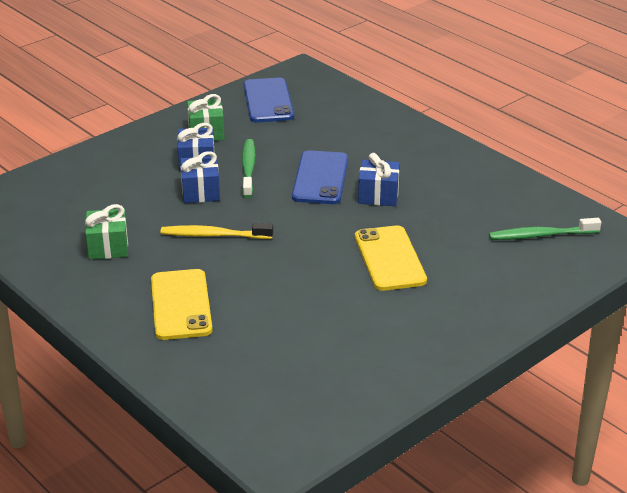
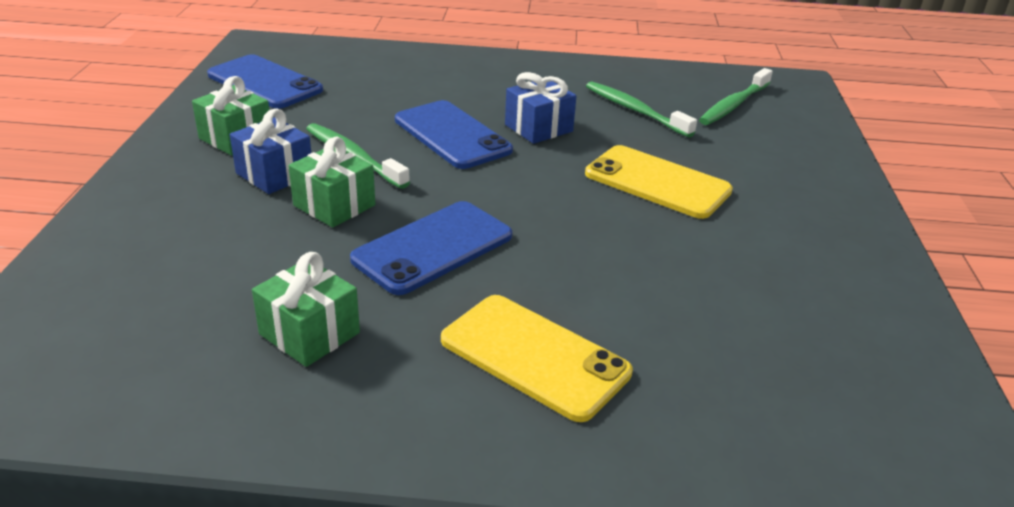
camera: 45 degrees left, 0 degrees up
yellow toothbrush [161,223,273,239] -> blue phone [350,201,512,295]
blue gift [180,151,220,203] -> green gift [289,137,375,227]
none -> green toothbrush [586,81,697,137]

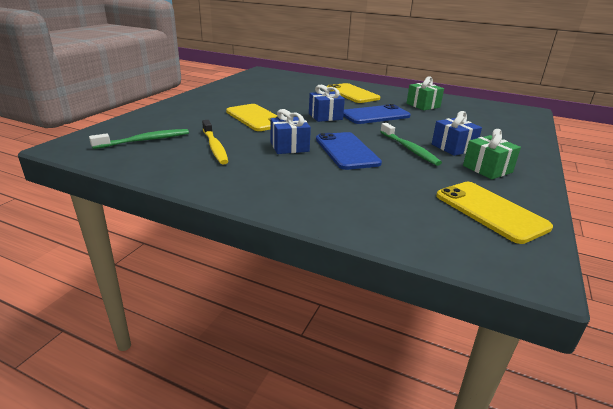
camera: 160 degrees left, 5 degrees down
blue phone [207,54,323,109] -> yellow phone [436,182,553,244]
green gift [289,137,375,227] -> none
green toothbrush [586,81,697,137] -> yellow toothbrush [202,120,228,164]
none -> blue gift [309,85,345,122]

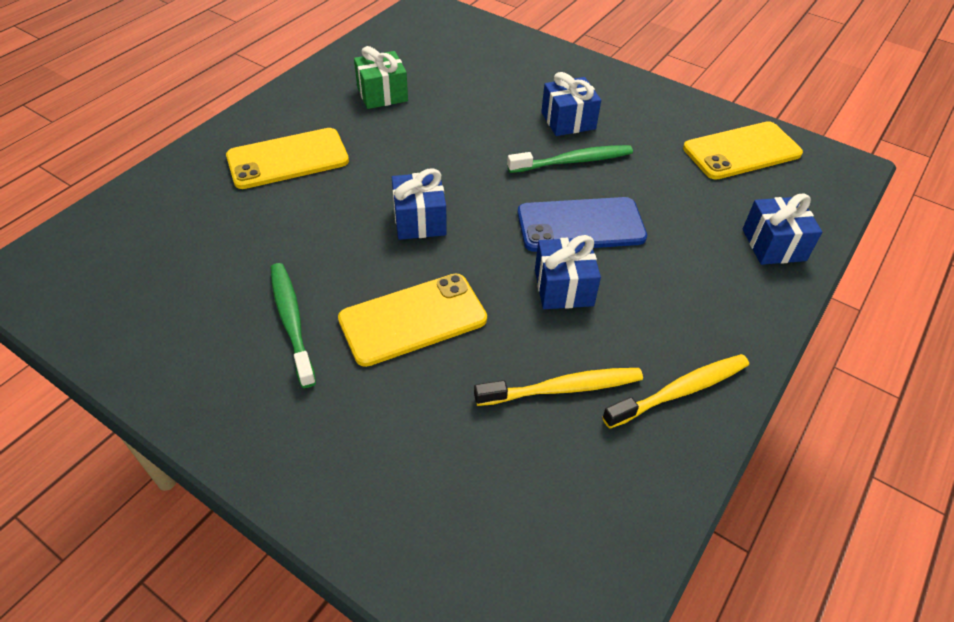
camera: 80 degrees left, 20 degrees up
green toothbrush [89,129,189,149] -> green toothbrush moved to [270,263,316,388]
blue phone [343,104,411,124] -> none
green gift [463,129,521,179] -> none
none -> yellow toothbrush [602,354,749,429]
none -> blue gift [743,193,822,265]

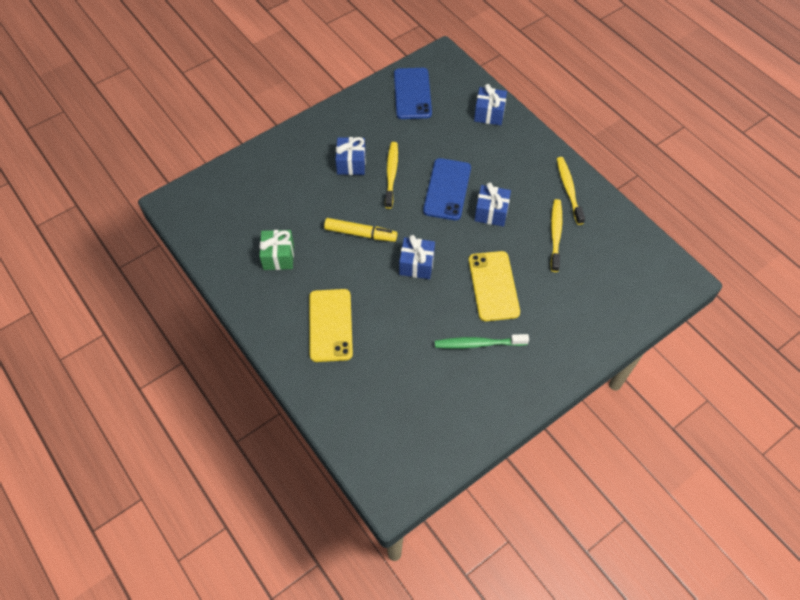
camera: 70 degrees left, 10 degrees up
green toothbrush [507,145,633,173] -> yellow toothbrush [385,142,398,209]
yellow phone [683,121,803,180] -> blue phone [394,68,432,119]
none -> yellow marker [324,218,398,242]

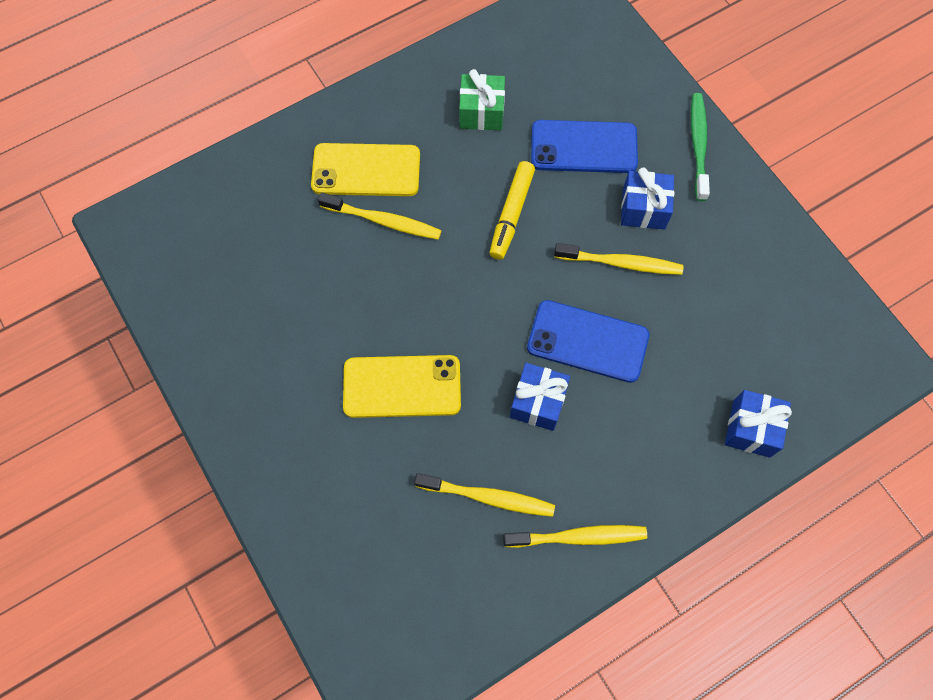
camera: 95 degrees right, 10 degrees up
blue phone [394,68,432,119] -> blue phone moved to [531,120,638,173]
blue gift [399,235,435,279] -> none
green toothbrush [435,334,529,349] -> green toothbrush moved to [691,93,710,201]
none -> yellow toothbrush [318,192,442,240]

